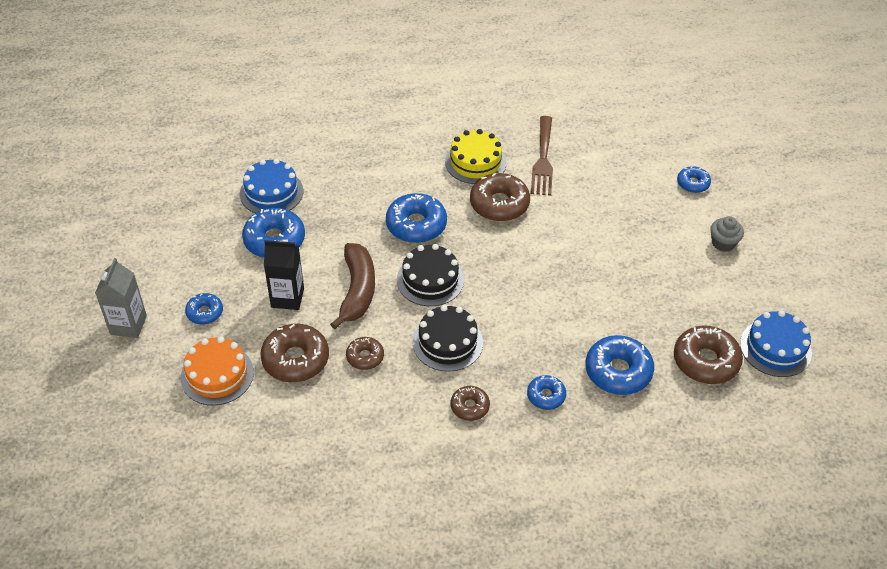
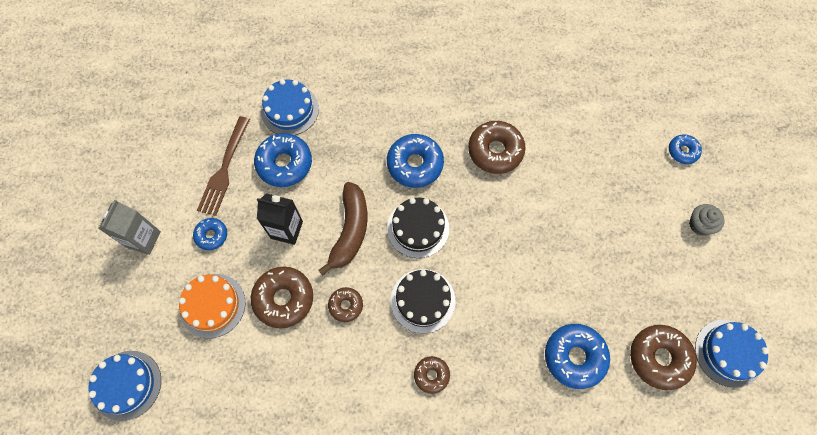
camera: 10 degrees right, 20 degrees up
yellow cake [445,129,507,184] -> none
blue donut [527,375,566,410] -> none
brown fork [531,116,553,196] -> brown fork moved to [197,116,250,216]
none -> blue cake [88,351,161,421]

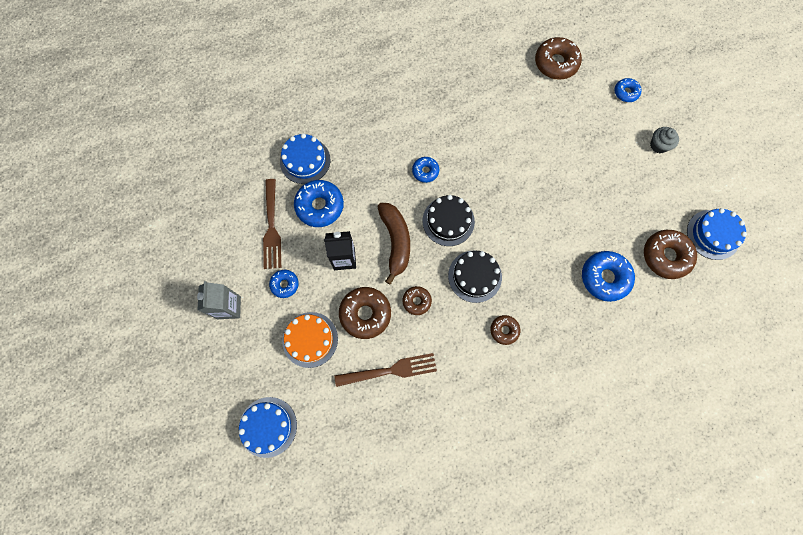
camera: 20 degrees left, 5 degrees up
blue donut [387,134,444,188] -> blue donut [412,157,439,183], size x0.56
brown donut [468,121,526,174] -> brown donut moved to [535,37,582,80]
none -> brown fork [334,353,437,387]

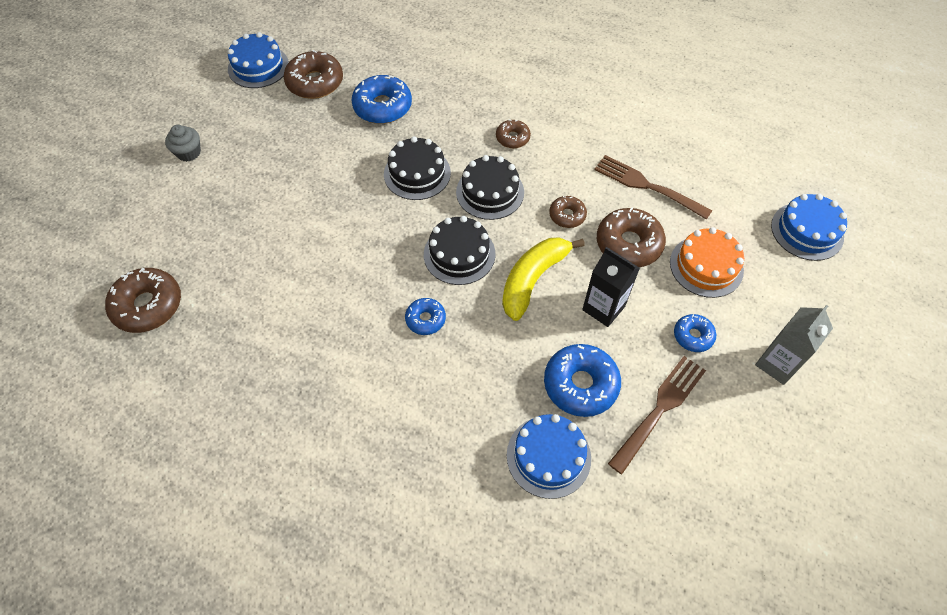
camera: 135 degrees left, 15 degrees down
brown banana [377,203,410,285] -> yellow banana [502,237,585,321]
blue donut [615,78,642,102] -> none
none -> black cake [384,136,451,200]

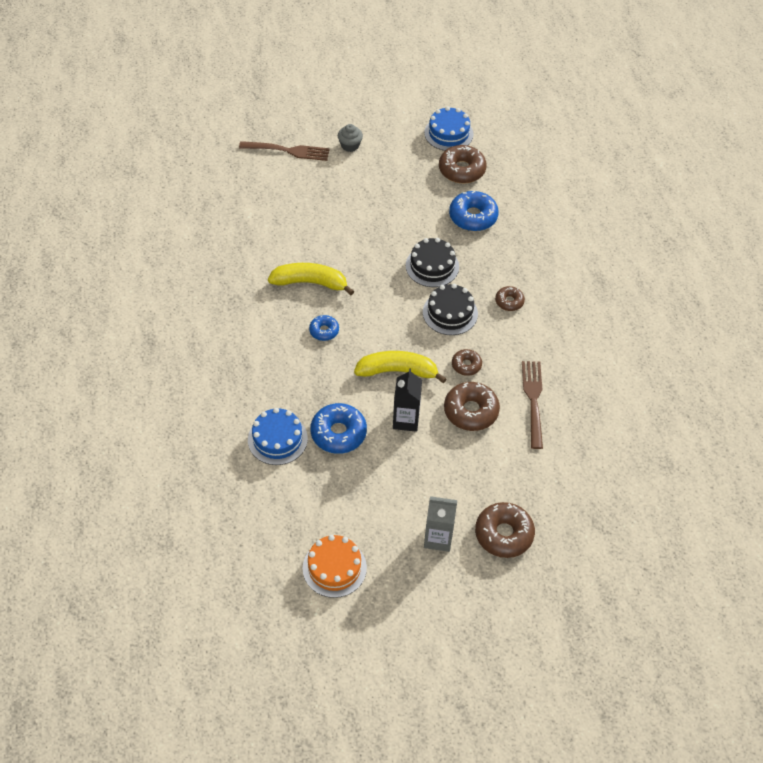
camera: 55 degrees right, 5 degrees down
brown donut [105,268,181,333] -> brown donut moved to [475,502,535,558]
black cake [424,216,495,285] -> none
brown fork [608,356,706,474] -> brown fork moved to [239,141,330,161]
orange cake [670,227,744,298] -> orange cake moved to [303,535,367,598]
blue donut [674,314,716,352] -> none
blue cake [771,194,847,261] -> none
none -> yellow banana [268,263,354,295]

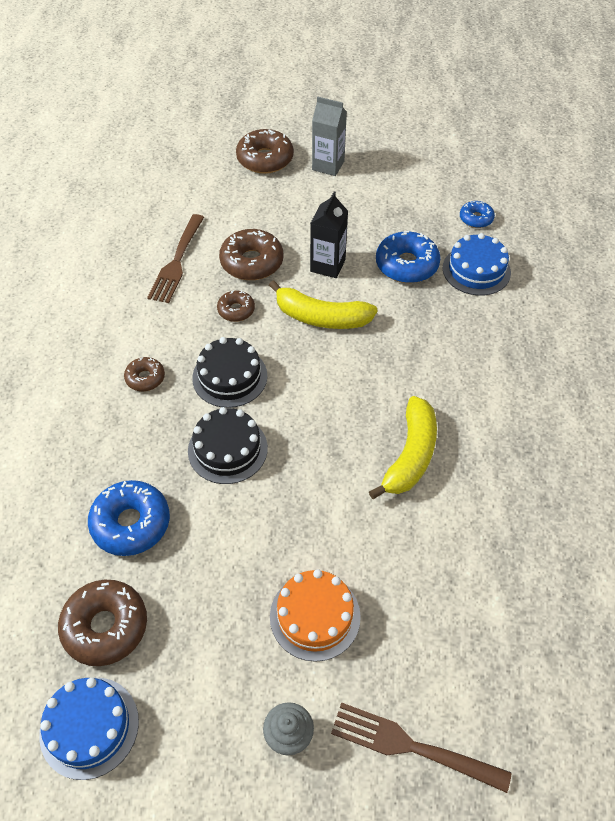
camera: 165 degrees left, 0 degrees up
yellow banana [268,263,354,295] -> yellow banana turned 90 degrees counterclockwise [369,396,437,499]
orange cake [303,535,367,598] -> orange cake moved to [270,569,361,662]
blue donut [309,315,339,341] -> blue donut moved to [460,201,495,228]

